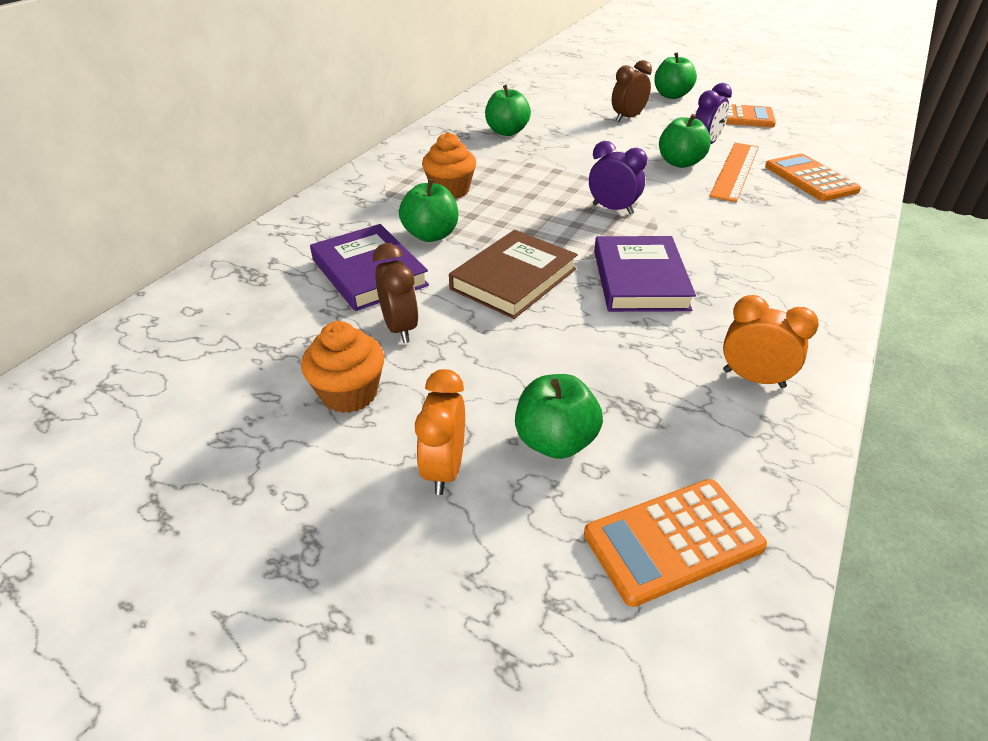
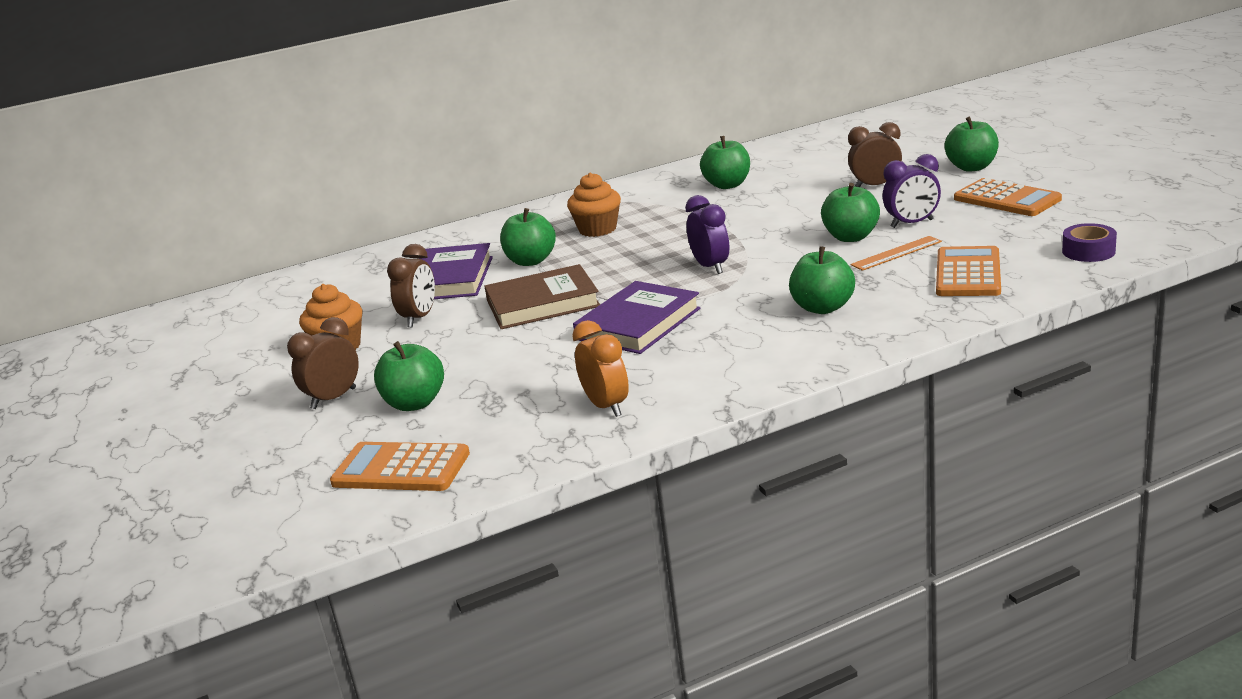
camera: 40 degrees right, 15 degrees down
orange clock [415,369,465,495] -> brown clock [287,317,359,409]
orange ruler [709,143,759,202] -> orange ruler [850,236,942,271], size x0.63
none -> green apple [789,246,855,314]
none -> purple tape [1062,223,1117,262]

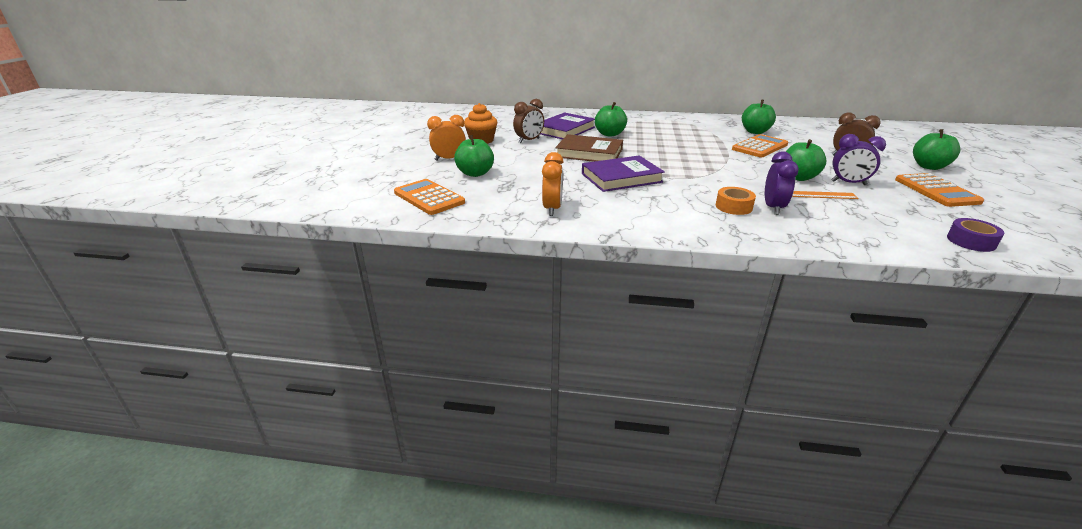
camera: 30 degrees right, 5 degrees up
brown clock [287,317,359,409] -> orange clock [427,115,466,160]
orange cupcake [567,172,621,237] -> none
purple clock [685,195,729,274] -> purple clock moved to [765,151,799,215]
green apple [789,246,855,314] -> orange tape [716,187,756,215]
orange calculator [936,246,1001,296] -> orange calculator moved to [732,134,788,158]

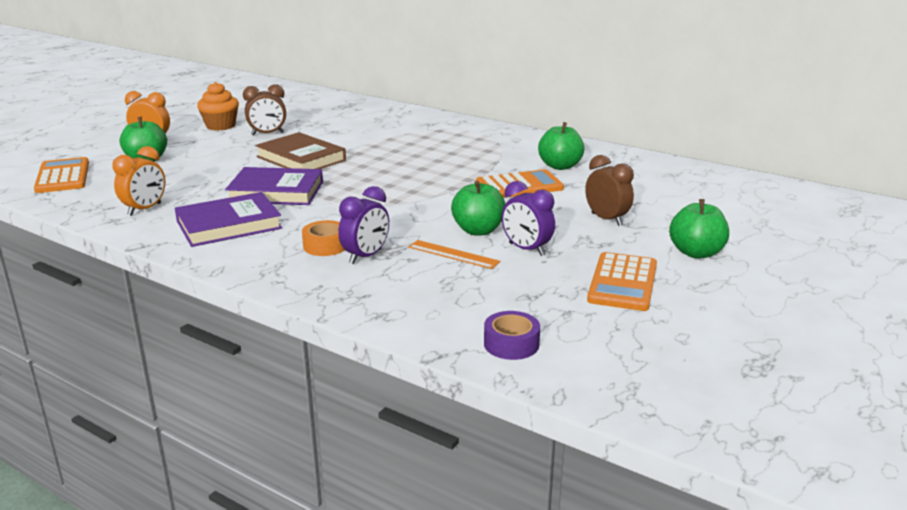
camera: 25 degrees right, 5 degrees down
purple book [540,112,595,139] -> purple book moved to [175,192,282,247]
green apple [595,102,627,137] -> none

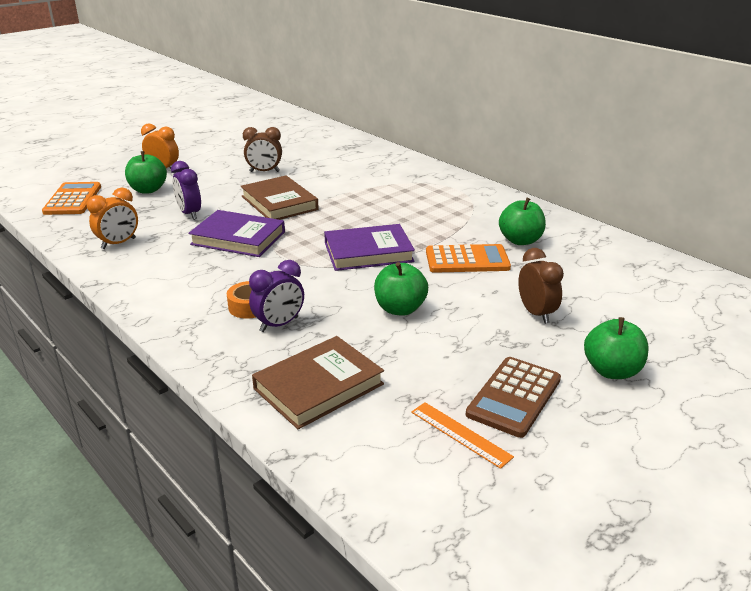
camera: 15 degrees right, 5 degrees up
purple book [175,192,282,247] -> purple book moved to [324,224,415,271]
orange cupcake [197,82,239,131] -> none
orange ruler [408,240,500,269] -> orange ruler moved to [411,402,514,469]
purple tape [484,311,540,360] -> none
purple clock [502,181,555,256] -> purple clock moved to [171,161,201,220]
orange calculator [587,252,657,311] -> brown calculator [466,357,561,438]
none -> brown book [252,336,384,429]

